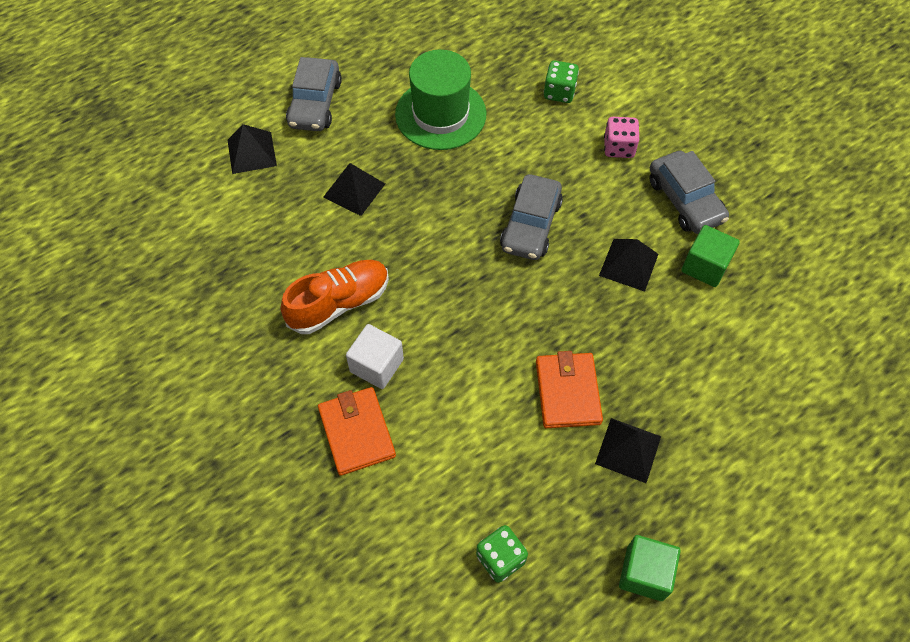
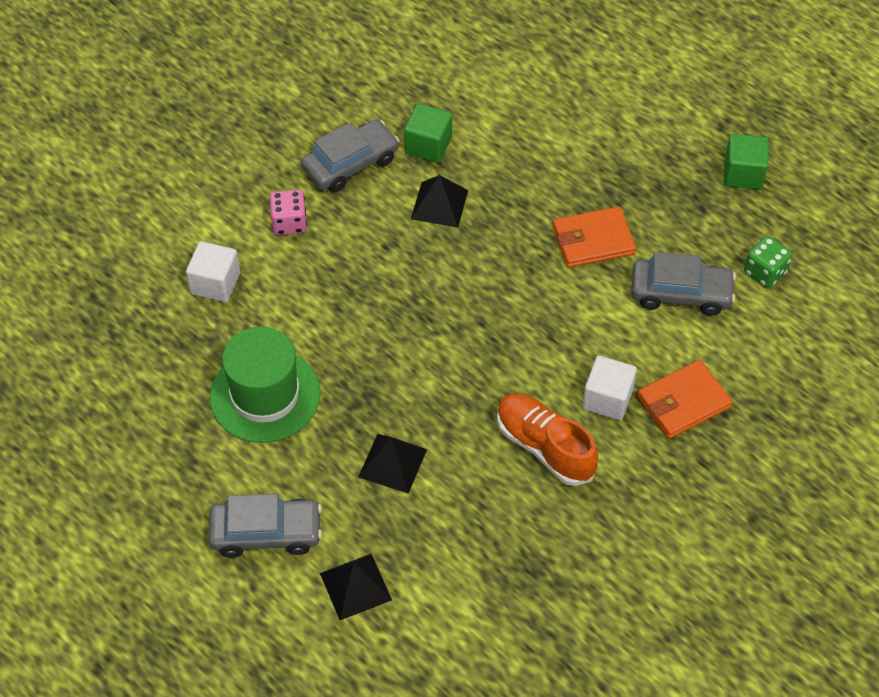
camera: 100 degrees left, 5 degrees down
grey car [500,174,563,260] -> grey car moved to [631,252,736,316]
green dice [544,60,579,103] -> white cube [186,241,240,302]
black pyramid [595,418,661,483] -> none

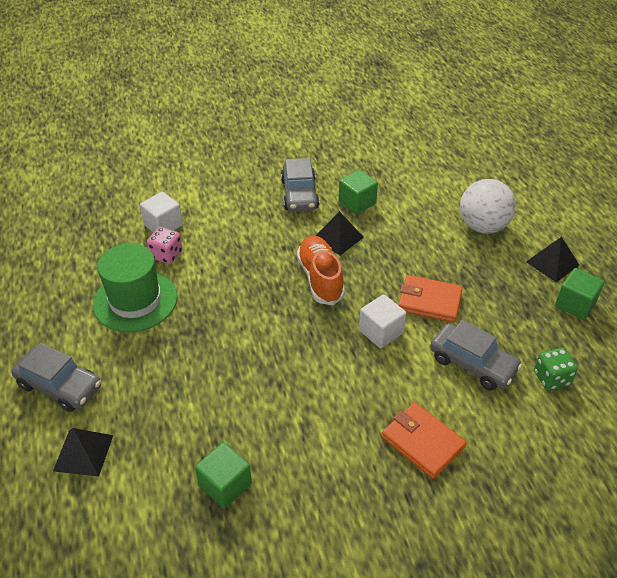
camera: 30 degrees right, 10 degrees down
pink dice [269,190,307,235] -> pink dice moved to [147,227,182,264]
grey car [301,119,399,192] -> grey car turned 90 degrees clockwise [281,158,319,211]
black pyramid [358,434,427,494] -> black pyramid moved to [526,237,579,282]
orange shoe [497,393,598,486] -> orange shoe moved to [297,236,345,305]
white cube [582,356,637,420] -> white cube moved to [359,294,406,348]
orange wallet [637,360,733,439] -> orange wallet turned 45 degrees clockwise [382,402,467,479]
none -> green cube [195,442,252,509]
none -> white ball [460,179,516,234]

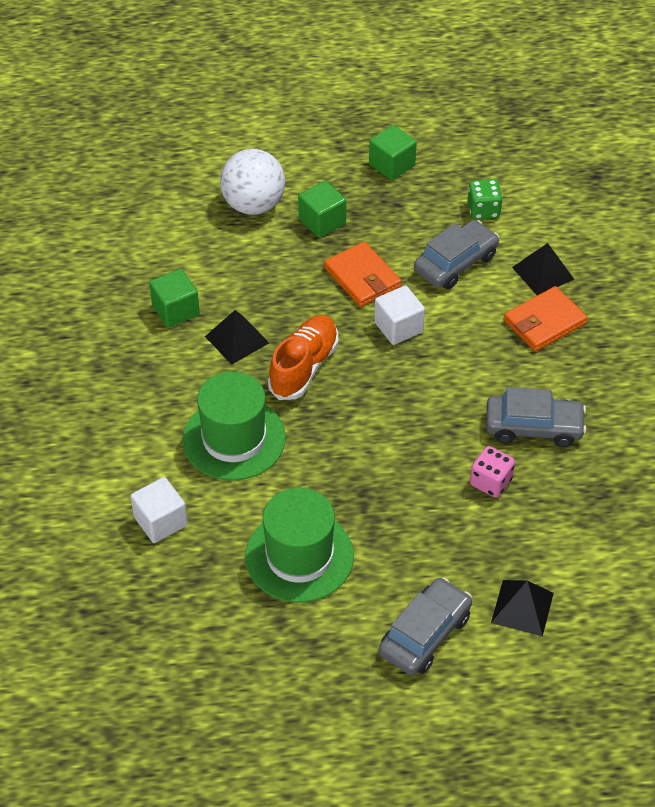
camera: 80 degrees left, 5 degrees up
pink dice [147,227,182,264] -> pink dice moved to [470,446,515,498]
green cube [195,442,252,509] -> green cube moved to [298,181,346,238]
grey car [281,158,319,211] -> grey car moved to [486,387,587,447]
orange shoe [297,236,345,305] -> orange shoe turned 120 degrees clockwise [268,315,338,400]
orange wallet [398,275,463,323] -> orange wallet turned 60 degrees counterclockwise [324,241,401,307]
black pyramid [526,237,579,282] -> black pyramid moved to [512,243,574,295]
none -> green hat [182,372,286,480]

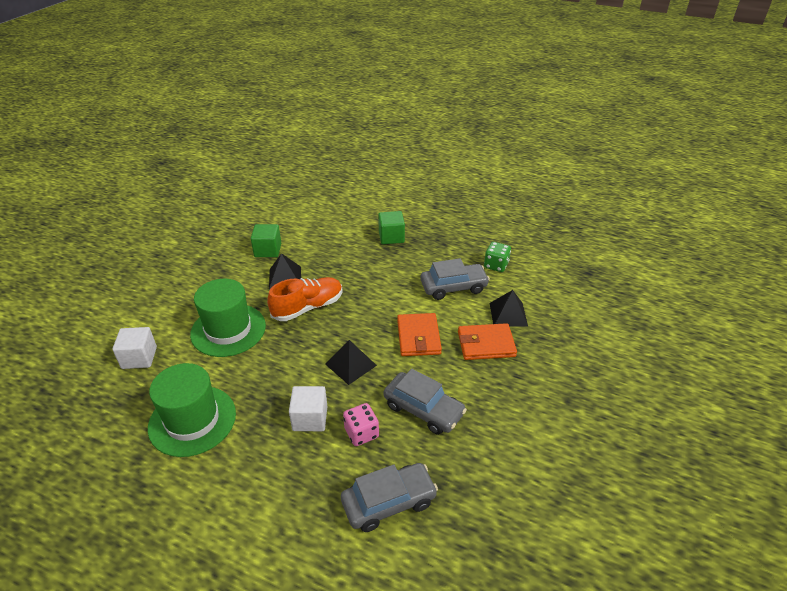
camera: 30 degrees right, 10 degrees down
white ball [220,149,285,215] -> none
orange wallet [324,241,401,307] -> orange wallet moved to [397,313,442,356]
green cube [369,125,417,180] -> none
white cube [374,285,425,345] -> white cube moved to [289,386,327,431]
grey car [379,577,472,675] -> grey car moved to [341,463,438,532]
black pyramid [491,580,554,636] -> black pyramid moved to [325,340,377,385]

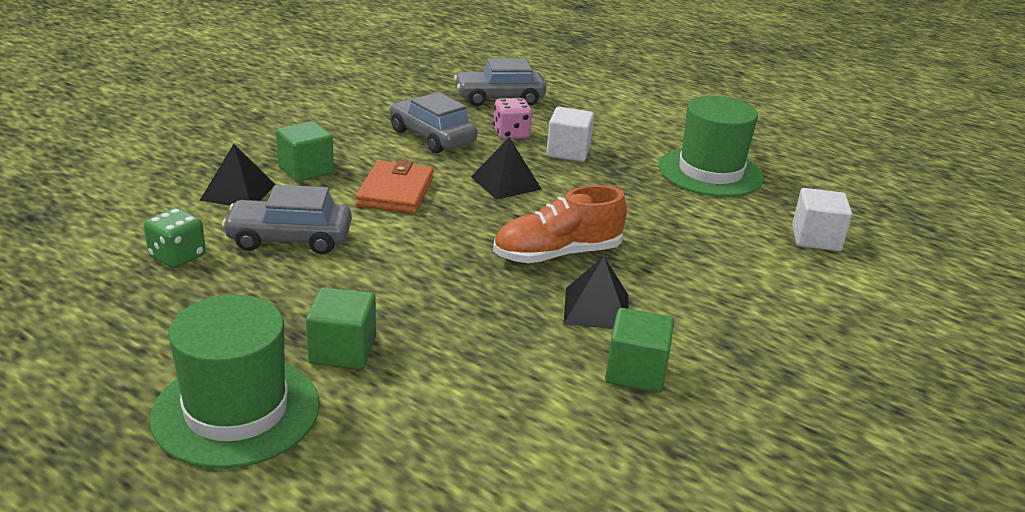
camera: 170 degrees left, 10 degrees down
green hat [190,279,266,357] -> green hat moved to [150,295,319,469]
orange wallet [458,323,517,360] -> green cube [276,121,334,182]

